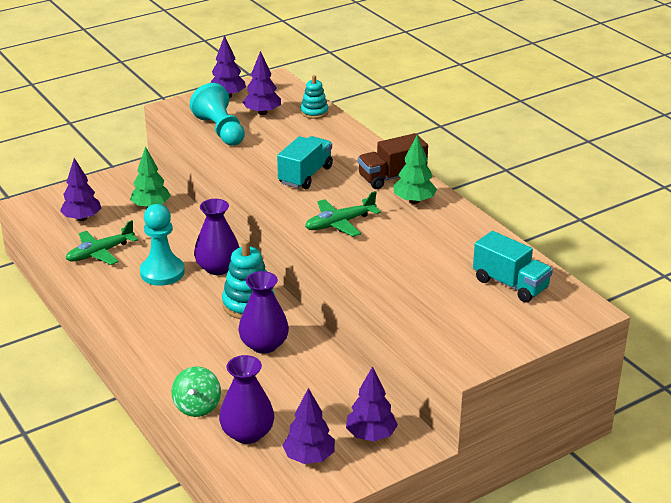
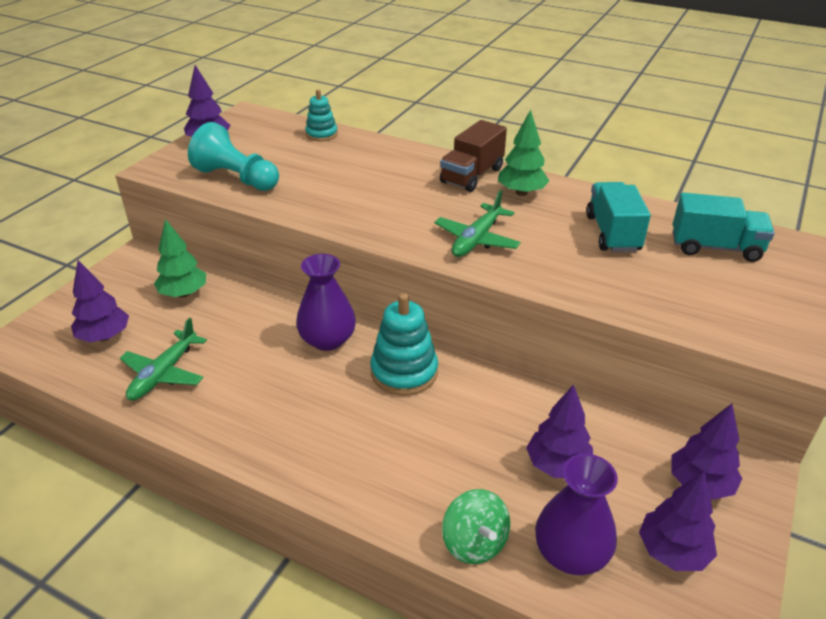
camera: 30 degrees left, 5 degrees up
turquoise pawn [140,204,185,286] -> none
purple vase [238,271,289,354] -> none
purple tree [243,51,281,115] -> purple tree moved to [526,384,593,478]
turquoise truck [277,136,333,189] -> turquoise truck moved to [586,182,651,252]

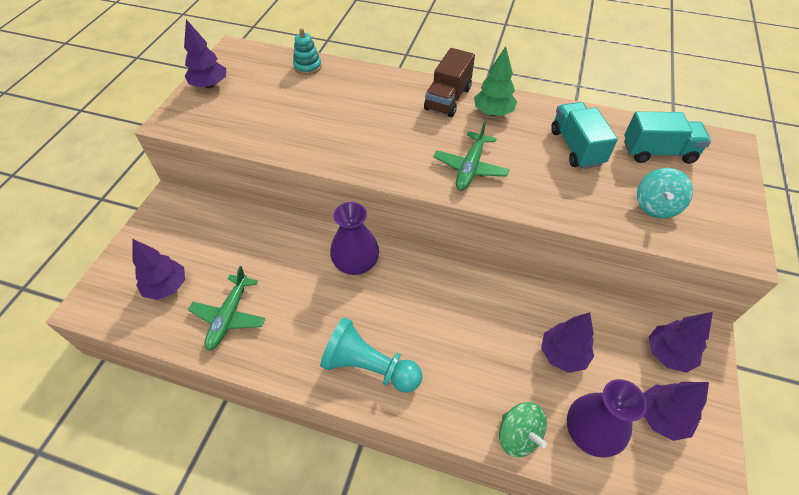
camera: 10 degrees left, 15 degrees up
green tree [154,219,206,298] -> none
turquoise pawn [188,122,279,191] -> turquoise pawn moved to [320,317,423,393]
turquoise stacking toy [370,293,438,396] -> none
none -> turquoise spinning top [637,168,693,219]

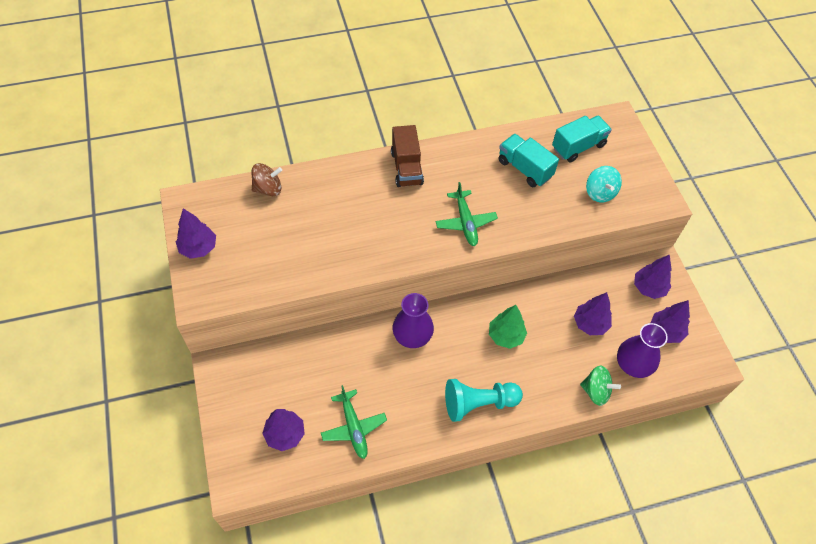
camera: 35 degrees left, 5 degrees up
turquoise stacking toy [293,28,322,75] -> brown spinning top [251,163,282,196]
green tree [474,46,517,116] -> green tree moved to [489,305,527,349]

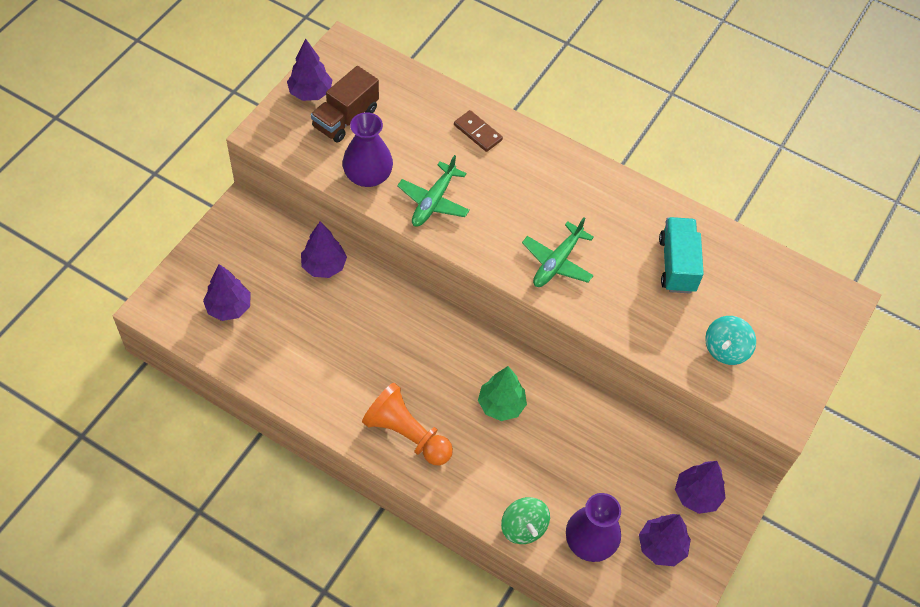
camera: 45 degrees right, 0 degrees up
brown spinning top [251,163,282,196] -> none
green plane [321,385,387,459] -> green plane moved to [397,155,470,227]
brown truck [391,125,424,187] -> brown truck moved to [311,66,379,143]
purple vase [393,293,434,348] -> purple vase moved to [342,112,393,187]
turquoise pawn [445,379,523,422] -> orange pawn [362,383,453,465]
turquoise truck [552,116,612,162] -> none
purple tree [574,292,612,335] -> purple tree moved to [301,222,347,278]
none -> brown domino [454,110,503,152]

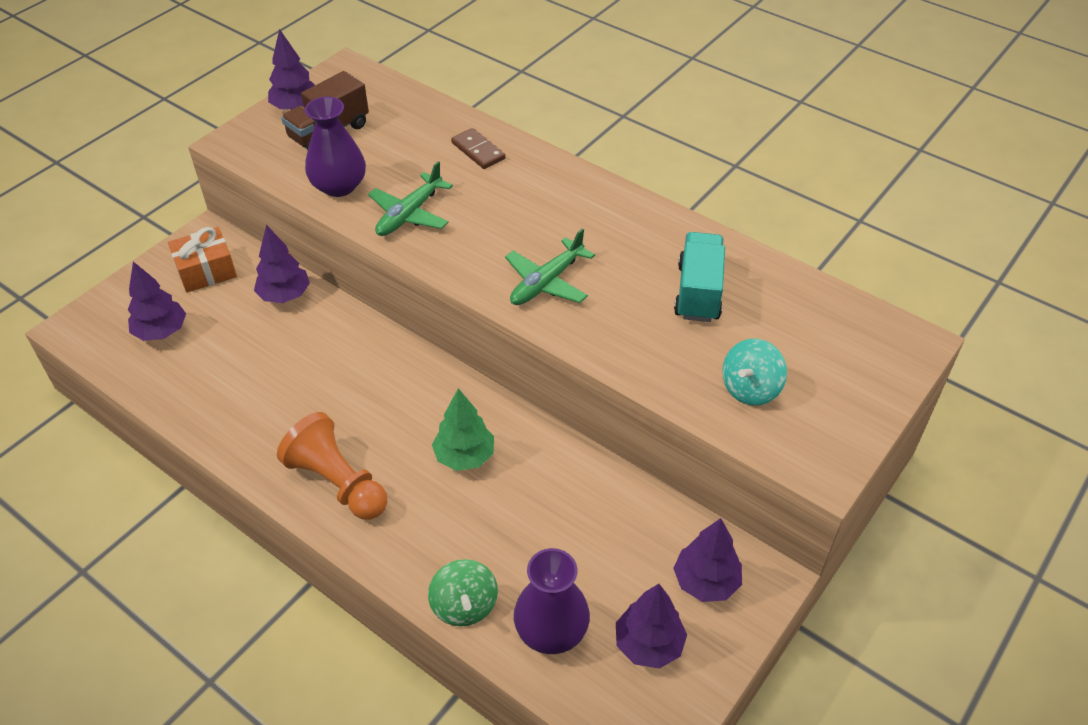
camera: 10 degrees right, 10 degrees down
none -> orange gift [168,227,237,293]

